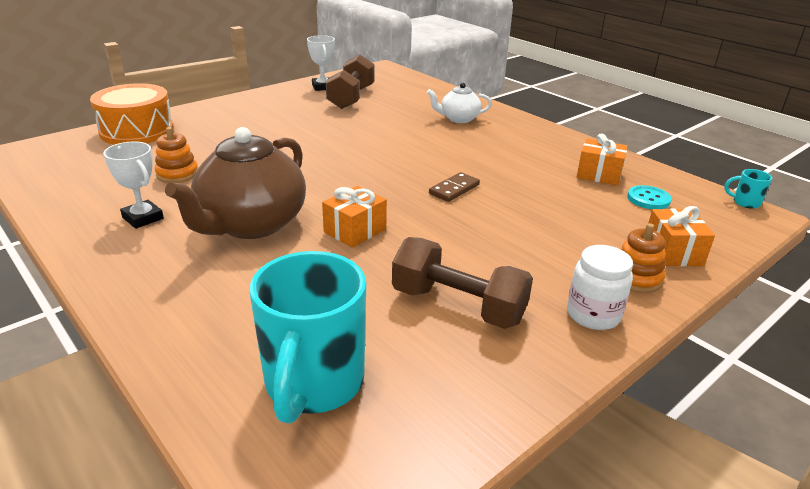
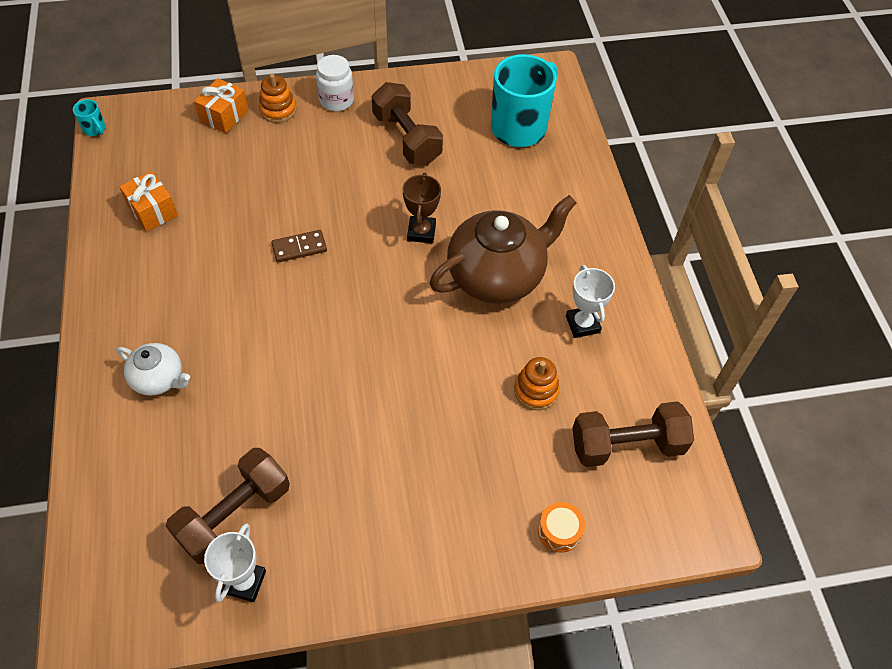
camera: 150 degrees left, 25 degrees up
orange drum [90,83,174,145] -> orange drum [538,502,585,553], size x0.45
orange gift [322,186,387,248] -> brown trophy [403,173,441,243]
turquoise button [627,185,672,209] -> none
none -> brown dumbbell [572,401,694,467]

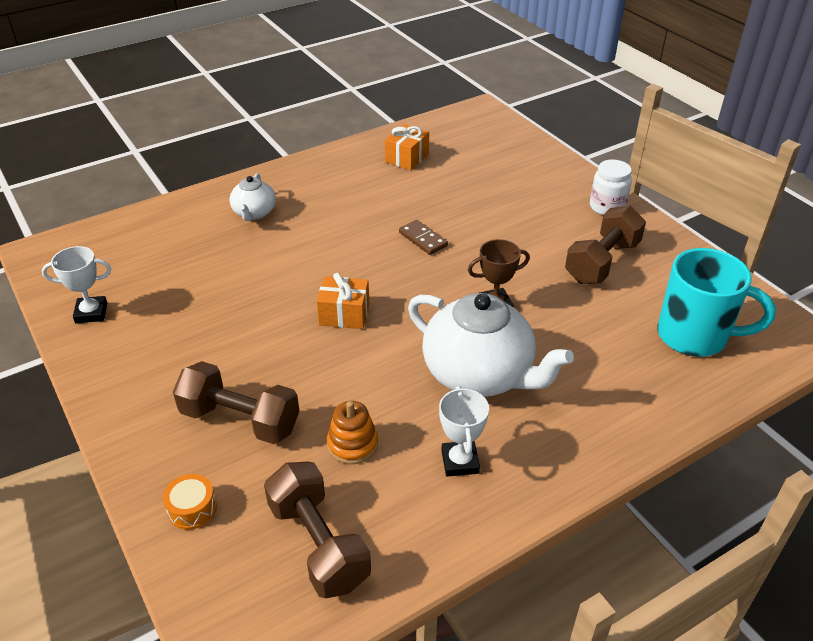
camera: 70 degrees right, 15 degrees down
turquoise mug [73,99,106,136] -> none
brown dumbbell [166,448,290,564] -> brown dumbbell moved to [173,361,299,444]
orange gift [194,78,248,133] -> orange gift moved to [317,273,369,329]
orange stacking toy [259,74,297,123] -> none
brown teapot [429,195,577,303] -> white teapot [408,293,574,397]
white trophy [566,265,615,338] -> white trophy turned 60 degrees counterclockwise [439,386,489,477]

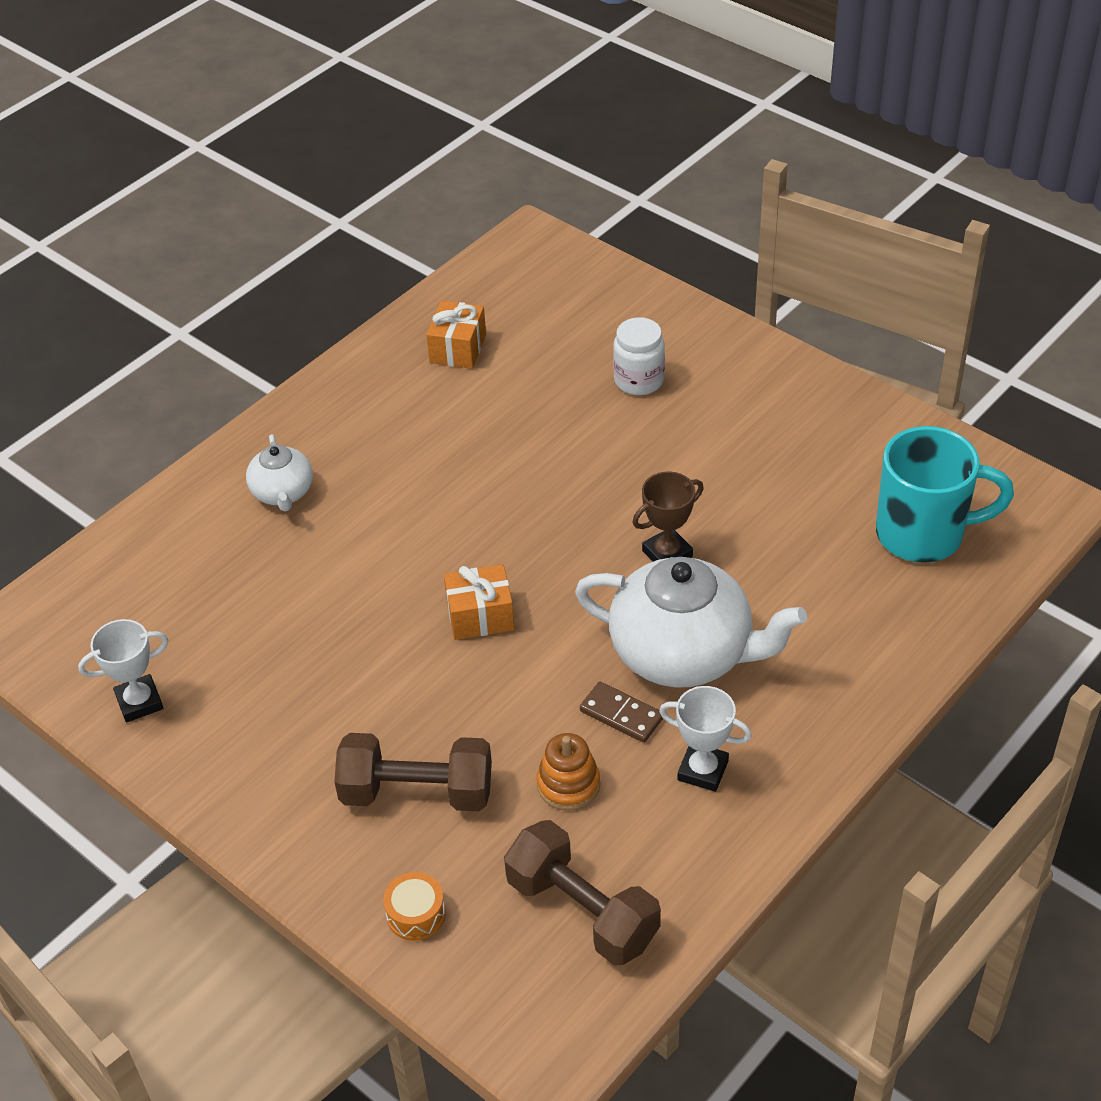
camera: 15 degrees left, 5 degrees up
brown domino [399,220,448,255] -> brown domino moved to [580,682,663,743]
white trophy [439,386,489,477] -> white trophy turned 45 degrees counterclockwise [659,686,752,792]
brown dumbbell [565,206,646,284] -> none
white jar [590,159,632,215] -> white jar moved to [613,317,665,395]

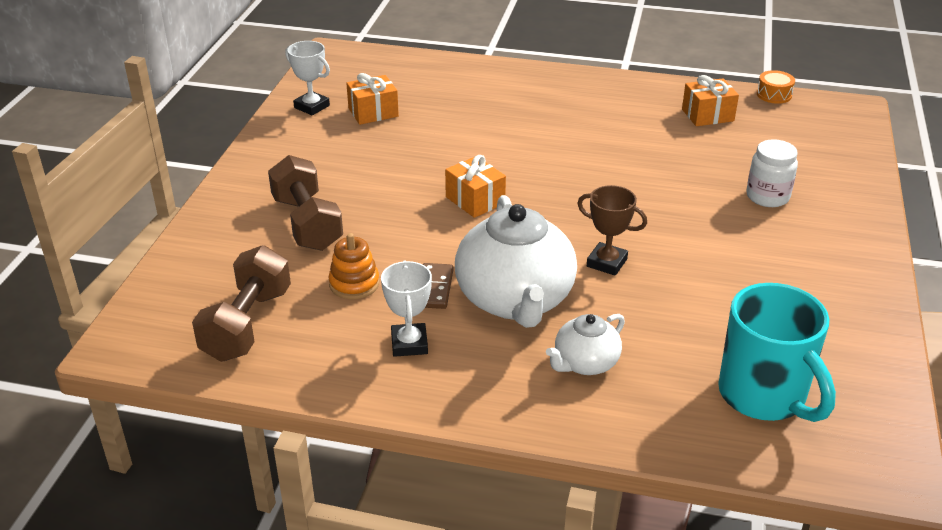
camera: 60 degrees right, 10 degrees down
white teapot [246,434,313,512] -> white teapot moved to [546,314,625,375]
orange drum [383,872,446,941] -> orange drum moved to [757,70,795,104]
none -> orange gift [346,73,399,125]

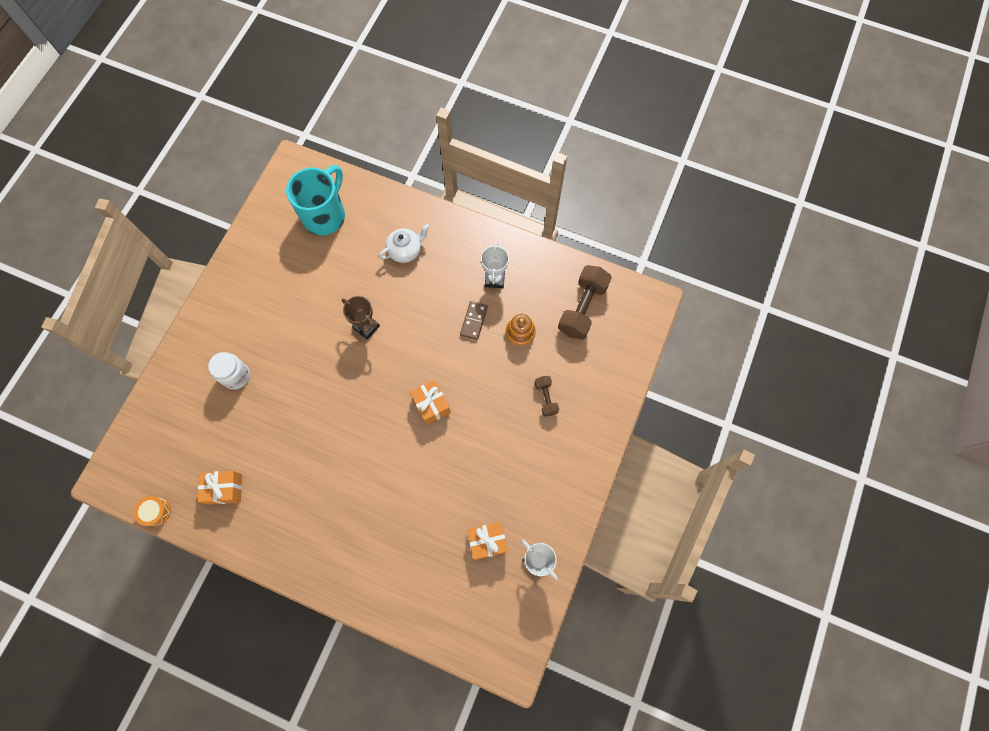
camera: 170 degrees left, 35 degrees up
brown dumbbell [268,155,343,251] -> brown dumbbell [535,376,559,416], size x0.52
white teapot [455,195,577,328] -> none
turquoise mug [718,283,836,422] -> turquoise mug turned 45 degrees clockwise [286,165,345,235]

